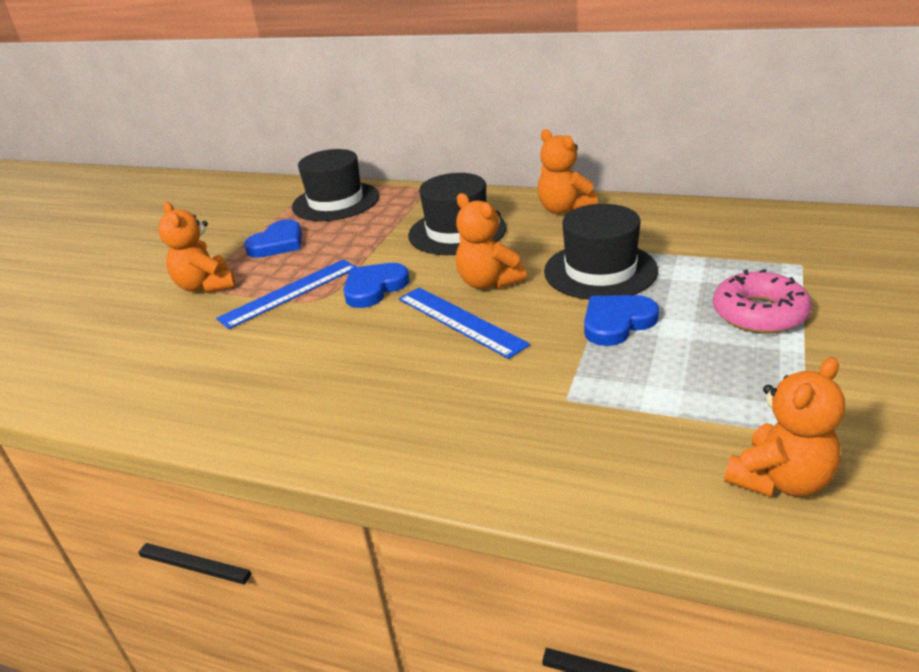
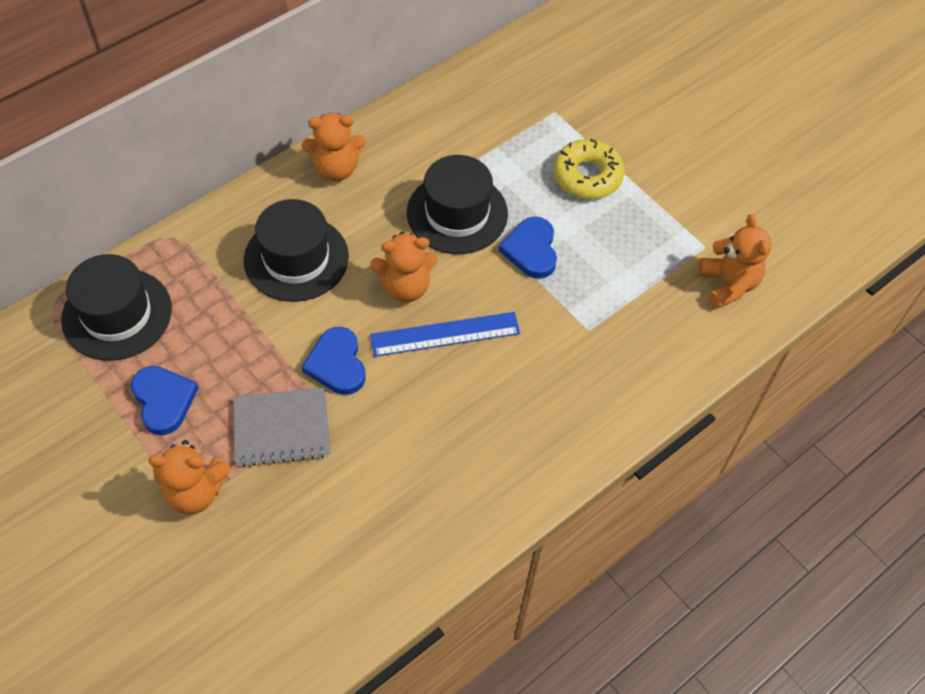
camera: 65 degrees left, 25 degrees up
blue ruler [216,259,357,329] -> grey notebook [233,387,330,467]
pink donut [713,269,811,333] -> yellow donut [553,139,625,199]

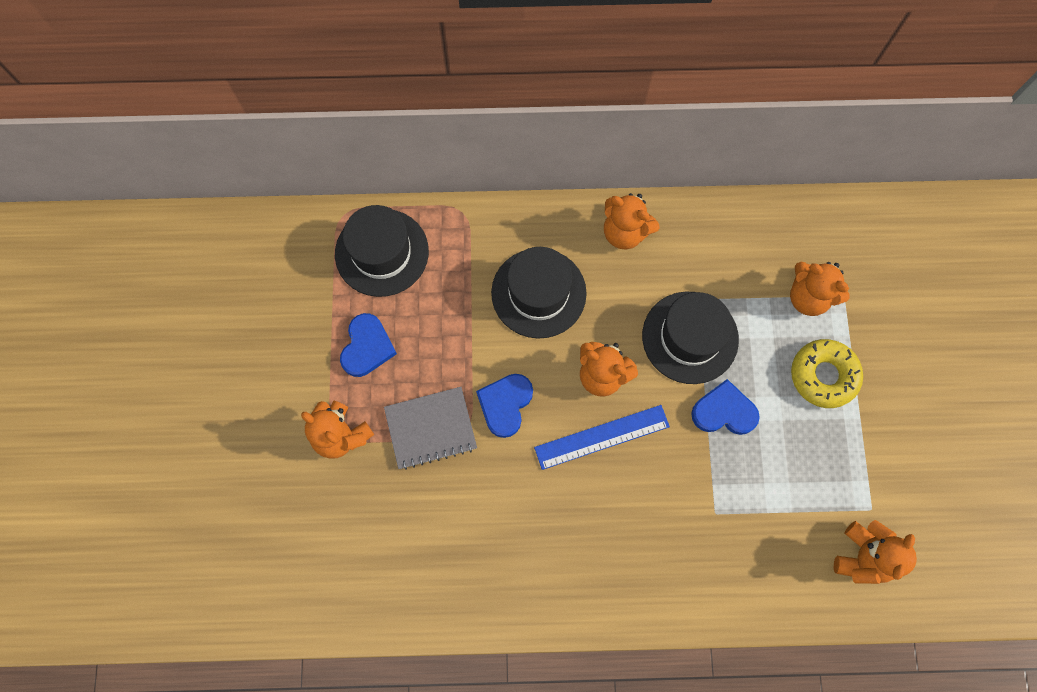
camera: 40 degrees right, 15 degrees up
grey notebook [233,387,330,467] -> grey notebook turned 45 degrees counterclockwise [384,387,477,470]
blue ruler [370,312,520,357] -> blue ruler turned 45 degrees counterclockwise [534,405,670,470]
blue heart [499,216,557,279] -> blue heart turned 60 degrees clockwise [691,379,760,435]
none -> orange teddy bear [790,262,850,316]

